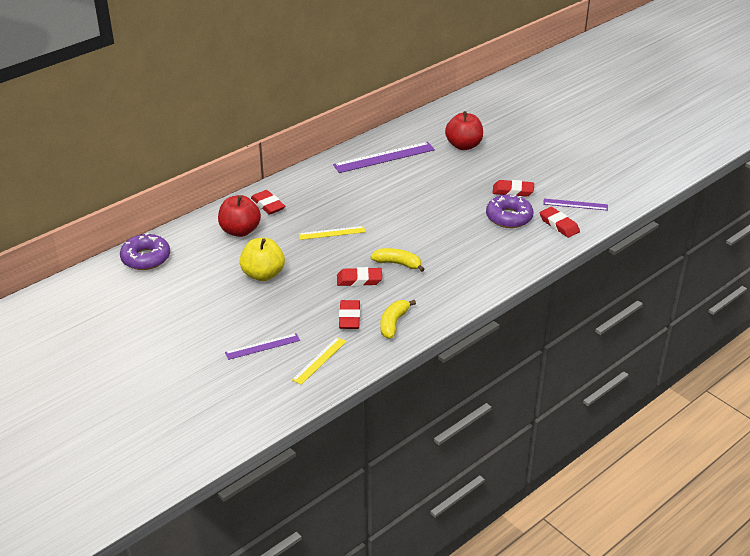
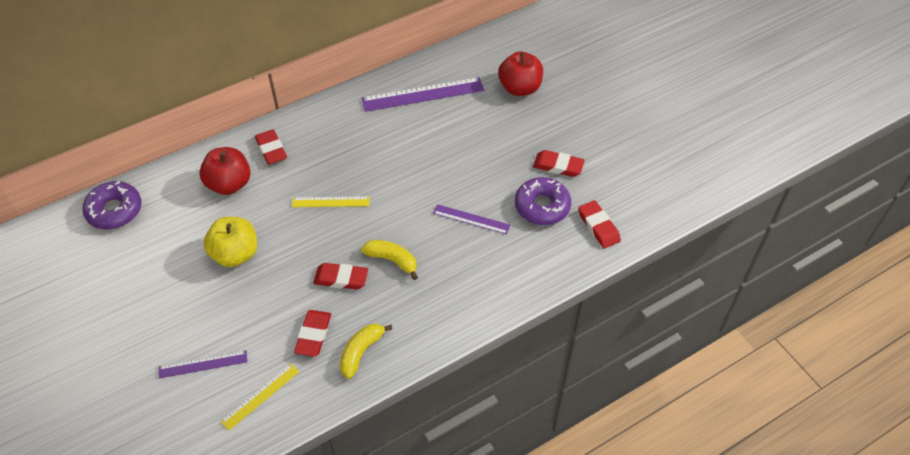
camera: 10 degrees right, 15 degrees up
purple ruler [543,199,608,211] -> purple ruler moved to [433,204,510,234]

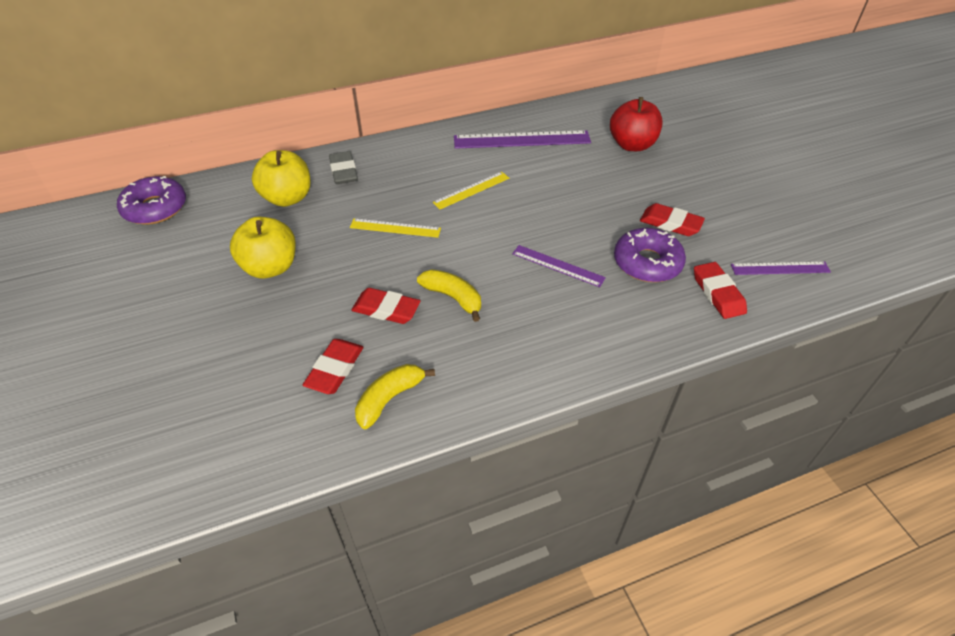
camera: 10 degrees right, 5 degrees down
purple ruler [158,350,247,378] -> purple ruler moved to [731,262,831,275]
red apple [199,147,250,195] -> yellow apple [252,150,311,207]
yellow ruler [220,363,299,430] -> yellow ruler moved to [432,172,509,209]
red eraser [255,130,287,165] -> grey eraser [329,151,358,184]

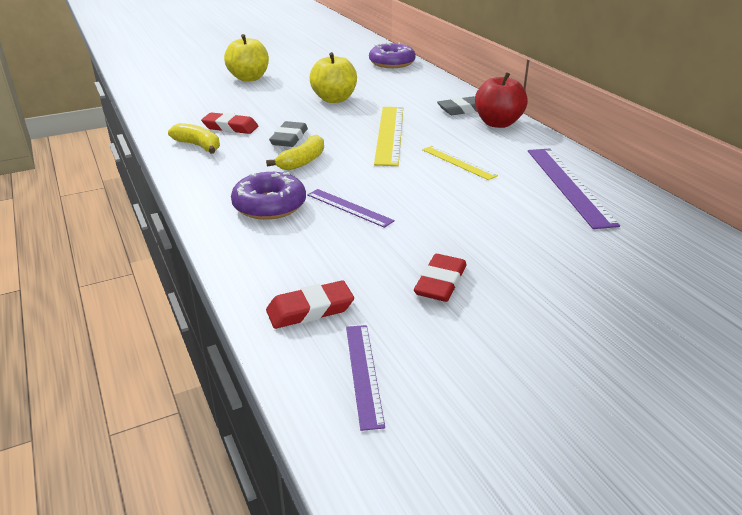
camera: 85 degrees right, 15 degrees down
yellow apple [252,150,311,207] -> yellow apple moved to [224,34,269,82]
yellow ruler [350,219,441,238] -> yellow ruler [374,107,403,166], size x1.74
red eraser [351,288,421,324] -> grey eraser [269,121,308,147]
purple ruler [512,245,606,287] -> purple ruler turned 75 degrees counterclockwise [307,189,395,228]
red apple [610,97,663,151] -> red apple moved to [475,72,528,128]
purple donut [614,228,686,282] -> purple donut moved to [231,172,306,220]

